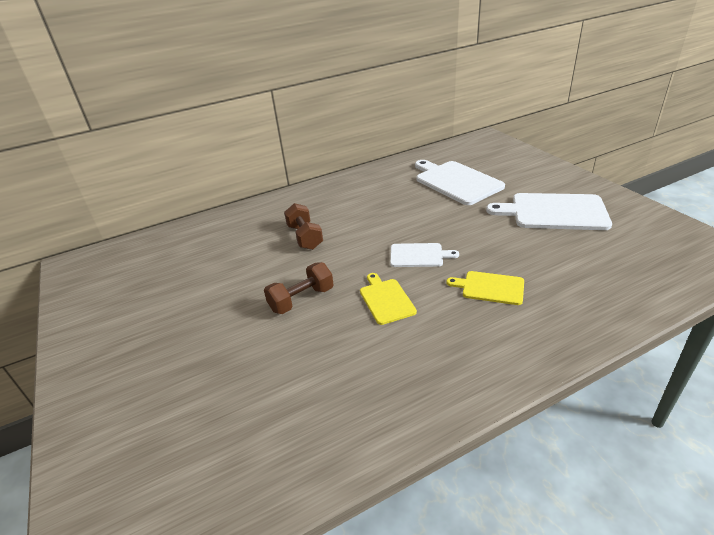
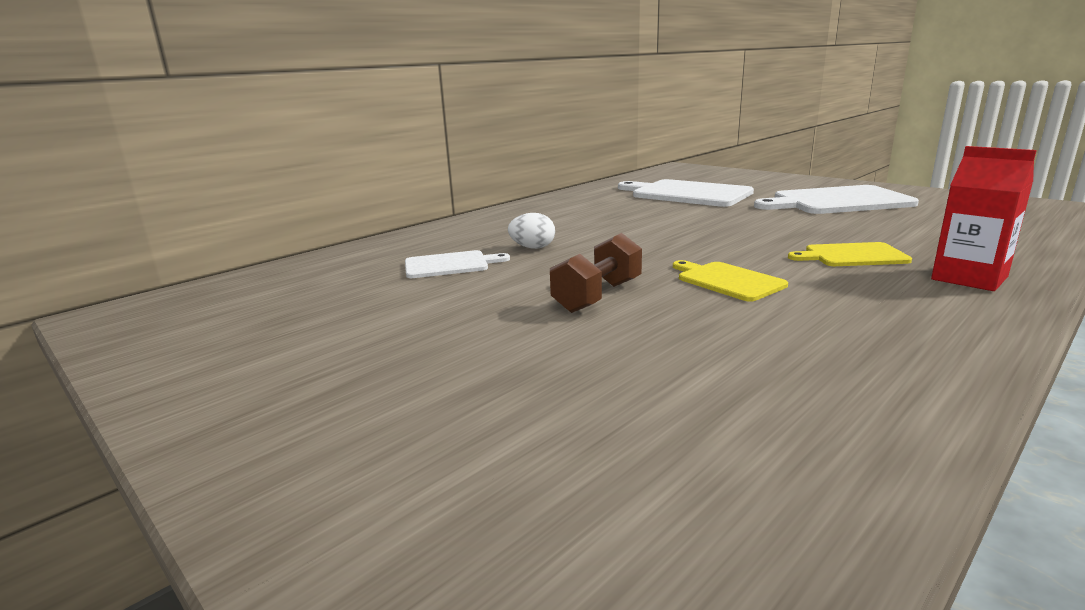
camera: 20 degrees left, 15 degrees down
brown dumbbell [284,203,323,250] -> white egg [508,213,555,249]
white cutting board [390,243,459,267] -> white cutting board moved to [405,250,510,278]
none -> red carton [931,146,1037,291]

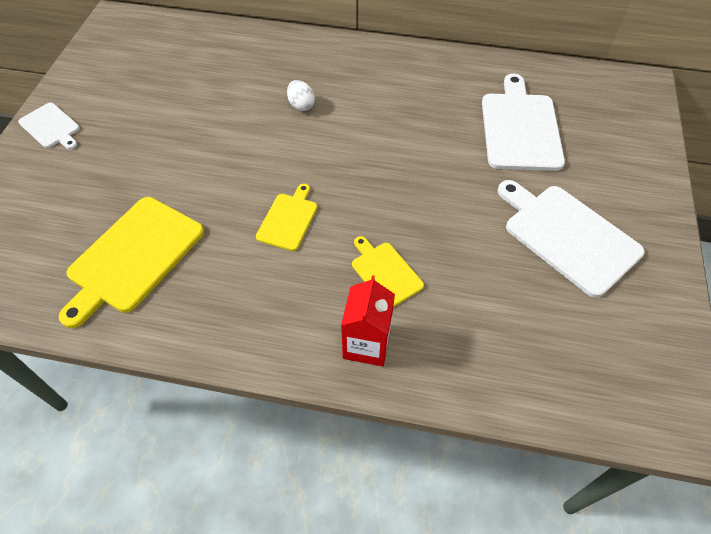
camera: 55 degrees right, 35 degrees up
white cutting board [405,250,510,278] -> white cutting board moved to [18,103,80,149]
brown dumbbell [550,233,642,313] -> none
none -> yellow cutting board [59,197,204,328]

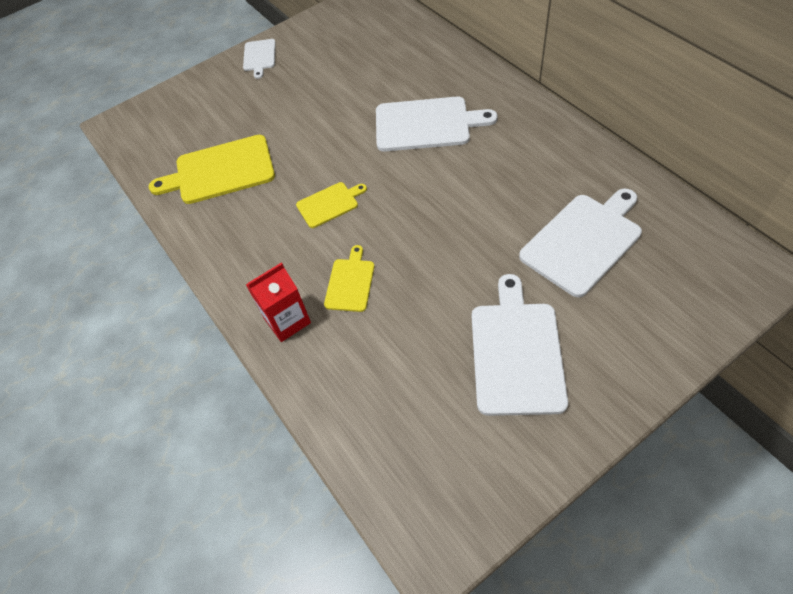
camera: 50 degrees right, 0 degrees up
white egg [287,80,315,111] -> white cutting board [376,97,498,152]

